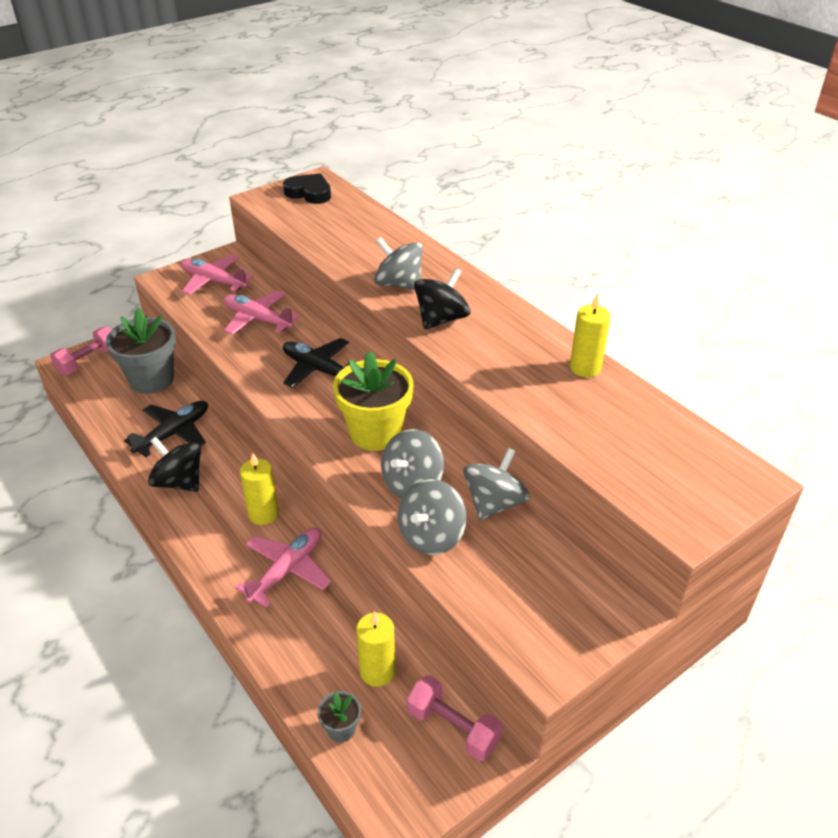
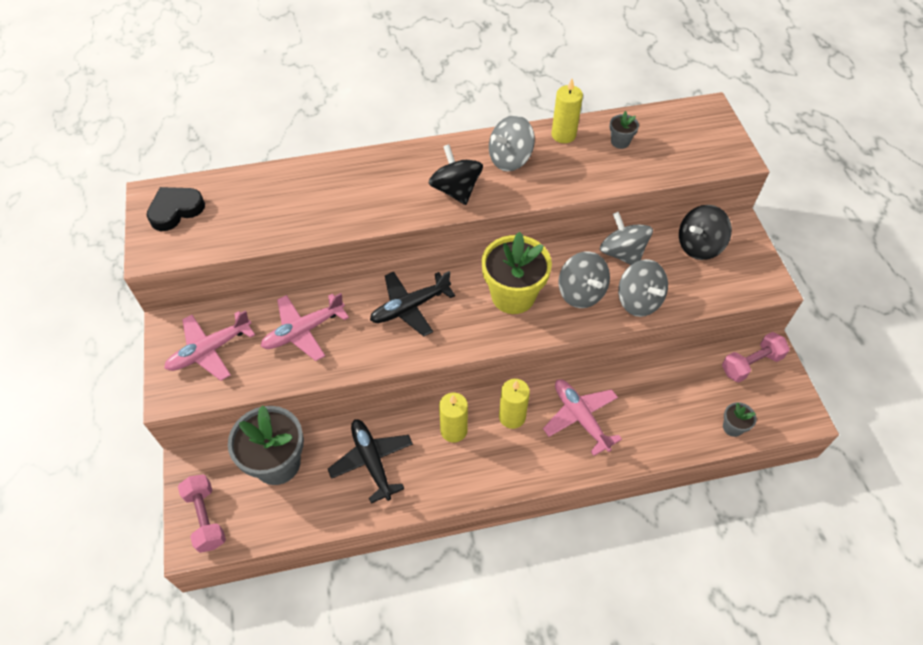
camera: 65 degrees left, 15 degrees up
black spinning top [148,437,201,492] -> black spinning top moved to [679,205,732,260]
yellow candle [356,611,396,687] -> yellow candle moved to [439,393,468,443]
grey spinning top [374,237,423,290] -> grey spinning top moved to [489,115,535,171]
none -> grey flower pot [610,111,639,149]

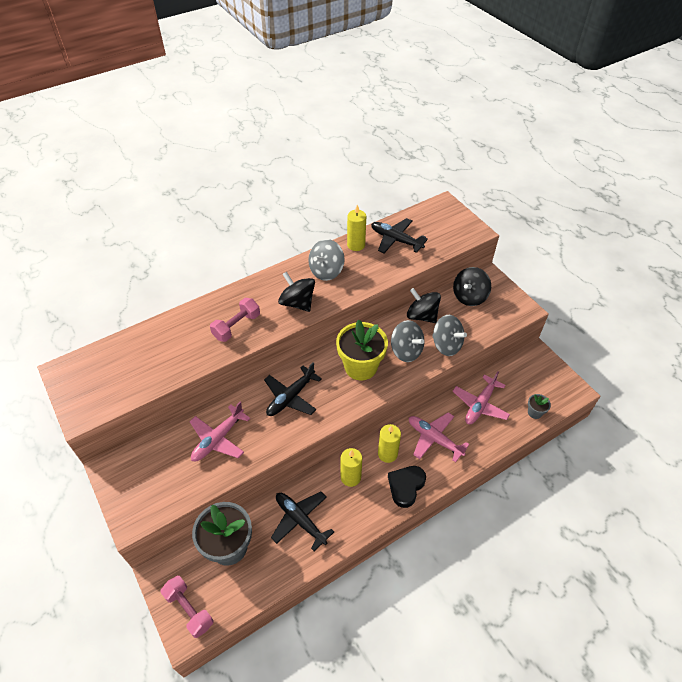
camera: 20 degrees left, 5 degrees down
black heart [147,187,205,231] -> black heart moved to [388,466,426,508]
pink plane [164,310,255,381] -> pink plane moved to [453,371,510,424]
grey spinning top [600,212,653,265] -> black spinning top [407,288,441,323]
grey flower pot [610,111,639,149] -> black plane [371,218,428,253]
pink dumbbell [722,332,790,382] -> pink dumbbell moved to [210,298,260,342]

